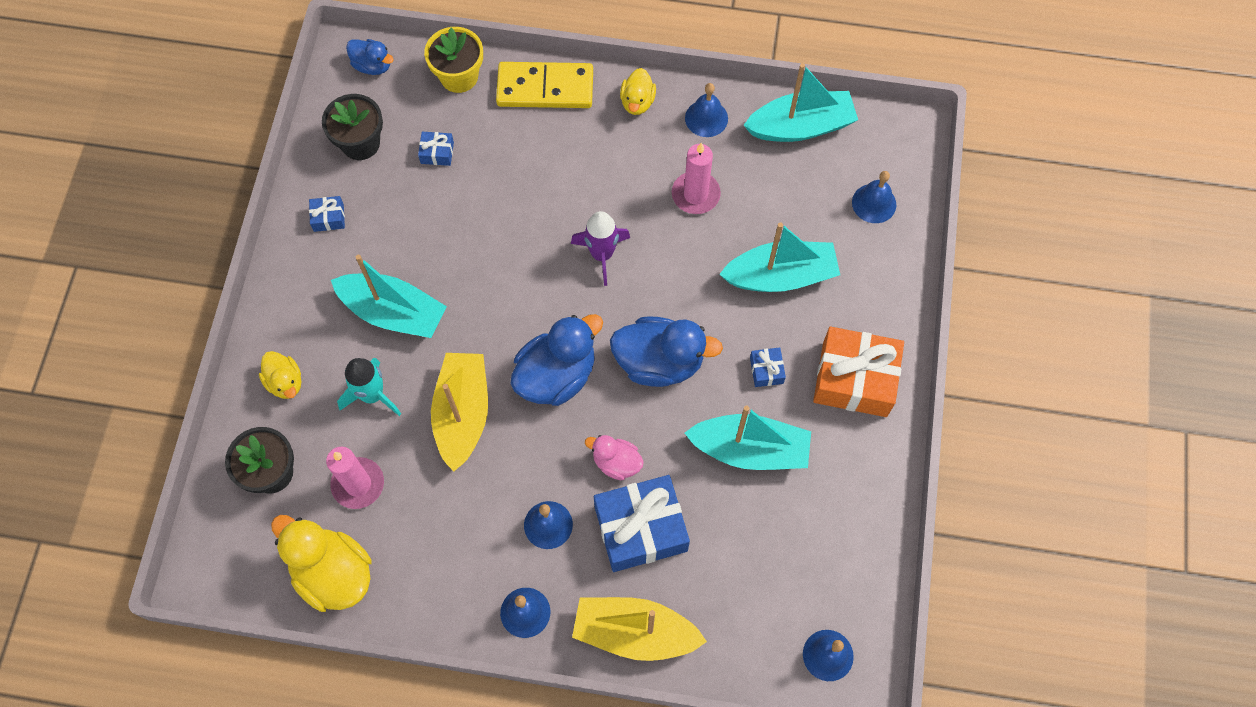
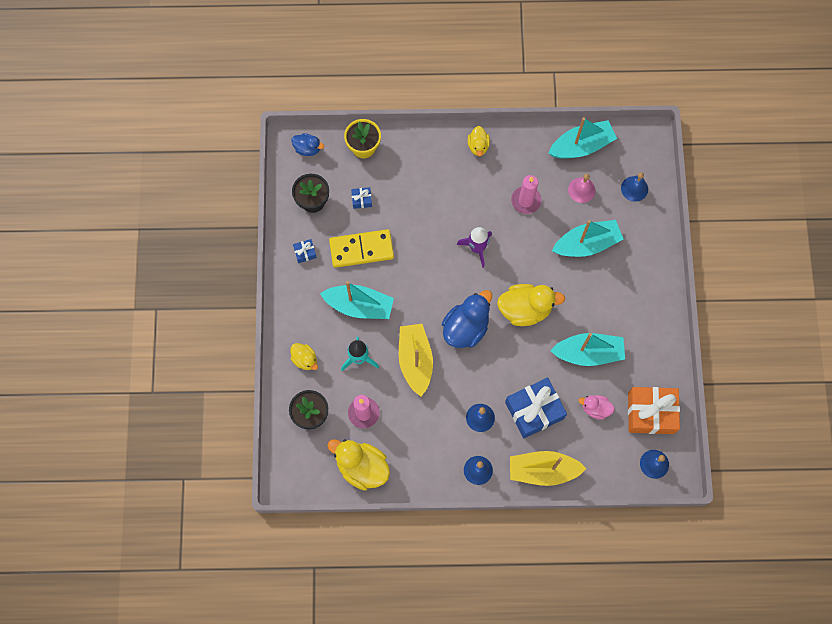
camera: 10 degrees left, 5 degrees up
yellow domino [496,62,593,108] -> yellow domino moved to [329,229,394,268]
pink duck [585,435,644,480] -> pink duck moved to [578,395,615,420]
blue duck [610,316,723,387] -> yellow duck [497,284,565,326]
blue bell [685,83,728,137] -> none
blue gift [750,348,786,387] -> none
orange gift [813,327,904,417] -> orange gift moved to [628,387,680,434]
none -> pink bell [568,174,595,203]

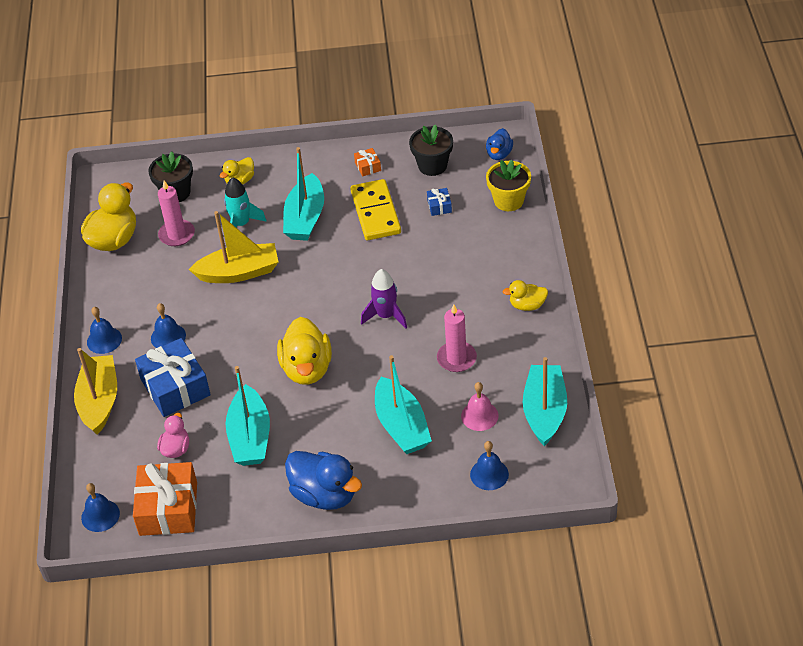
camera: 90 degrees right, 25 degrees down
blue gift [293,239,317,263] -> orange gift [354,148,381,177]
blue duck [442,290,492,348] -> blue duck moved to [285,451,362,510]
turquoise boat [548,117,617,159] -> turquoise boat turned 150 degrees counterclockwise [523,357,567,446]

